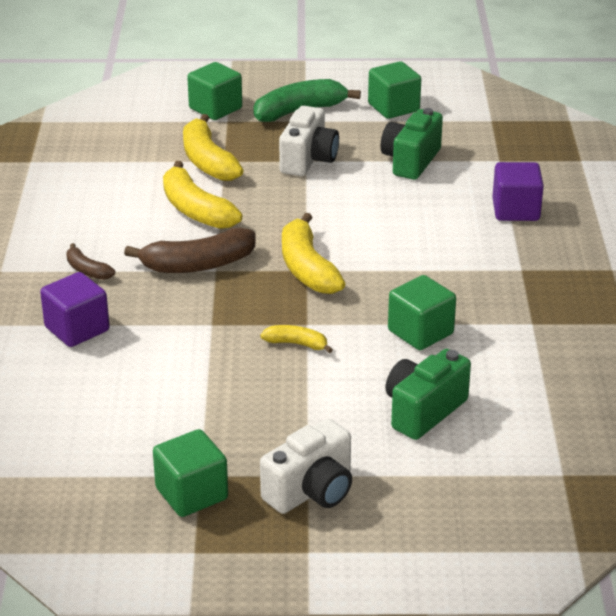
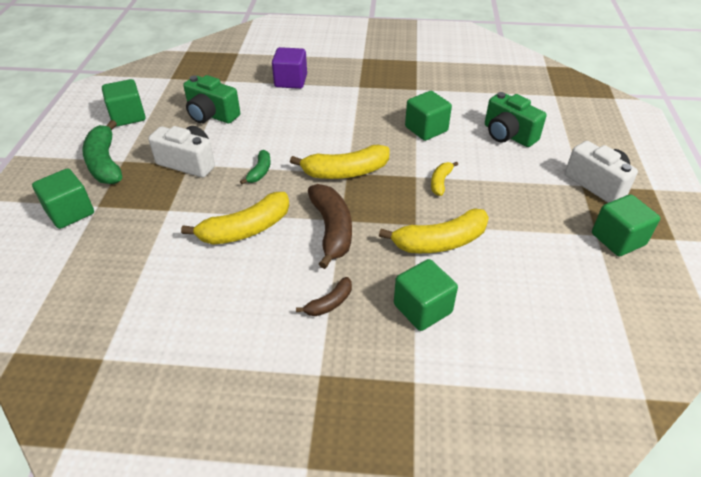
camera: 85 degrees left, 10 degrees up
purple cube [40,272,110,347] -> green cube [394,259,458,331]
yellow banana [183,114,244,181] -> yellow banana moved to [379,208,489,253]
none -> green banana [240,150,271,184]

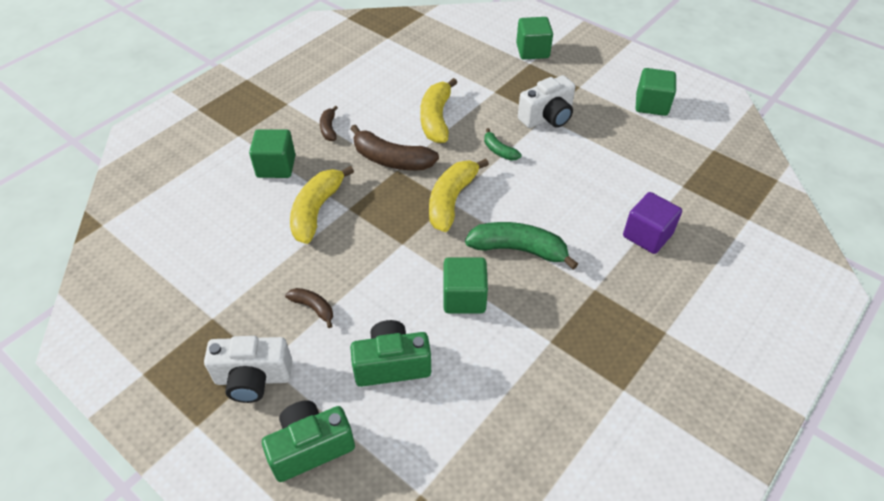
camera: 125 degrees right, 5 degrees up
green banana [82,120,122,184] -> green banana moved to [465,222,578,270]
green camera [183,75,240,123] -> green camera moved to [262,400,355,482]
yellow banana [431,161,458,196] -> none
green cube [592,194,660,256] -> none
none -> brown banana [285,288,333,328]

